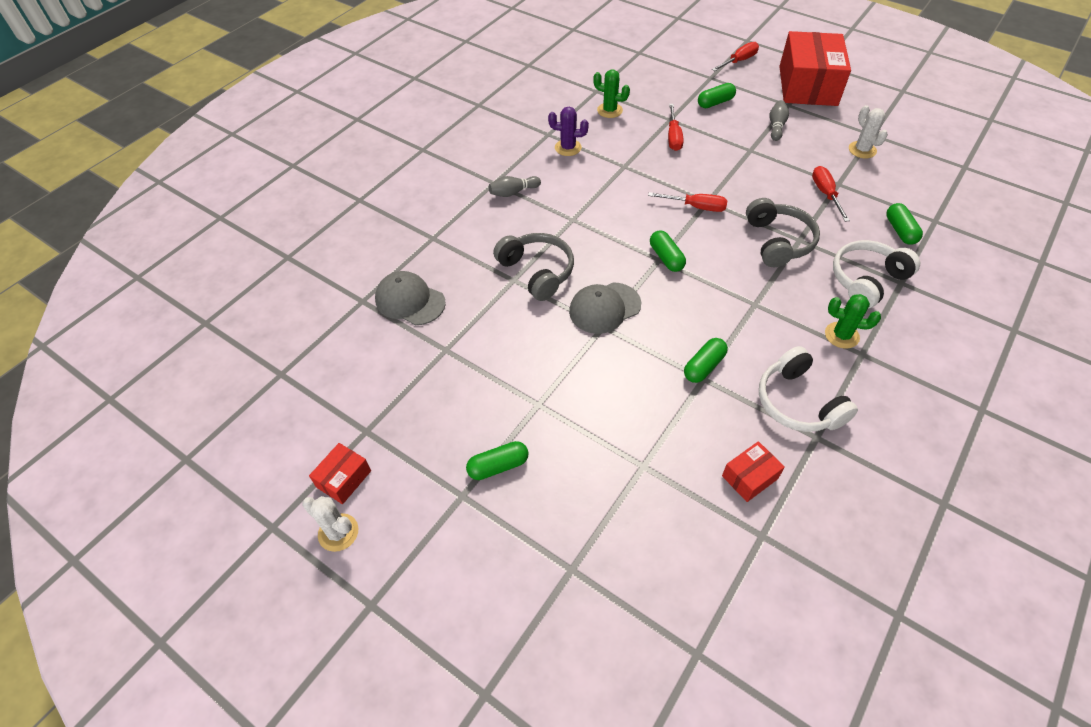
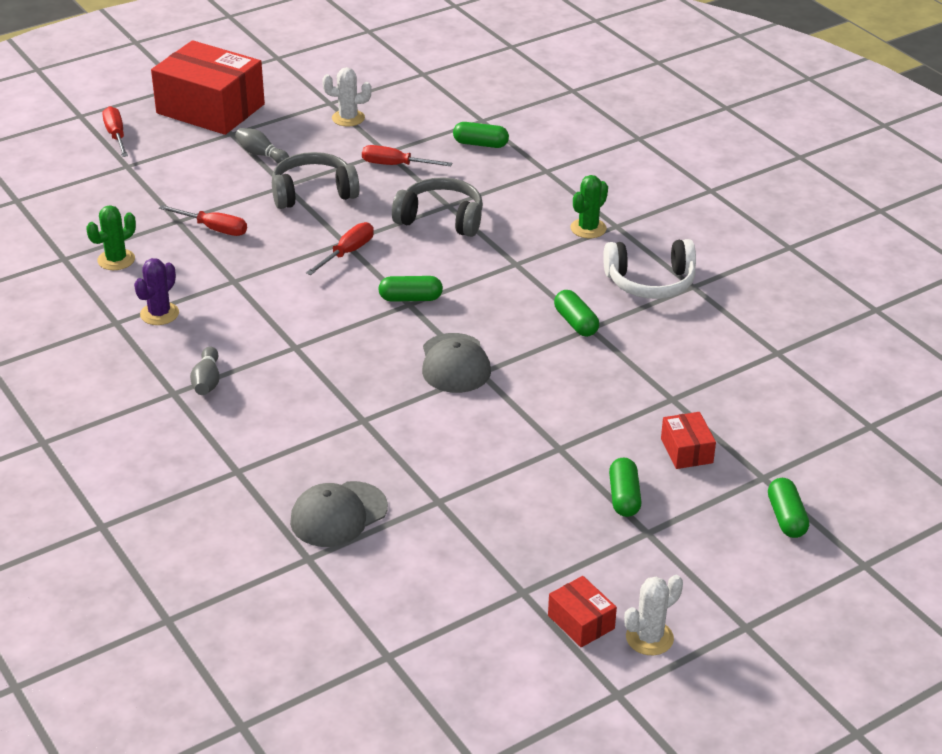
camera: 70 degrees left, 15 degrees down
grey headphones [493,233,574,301] -> grey headphones moved to [272,152,360,209]
green capsule [698,83,736,108] -> green capsule moved to [768,478,809,538]
red box [722,441,785,502] -> red box moved to [661,412,716,469]
white headphones [833,240,920,309] -> none

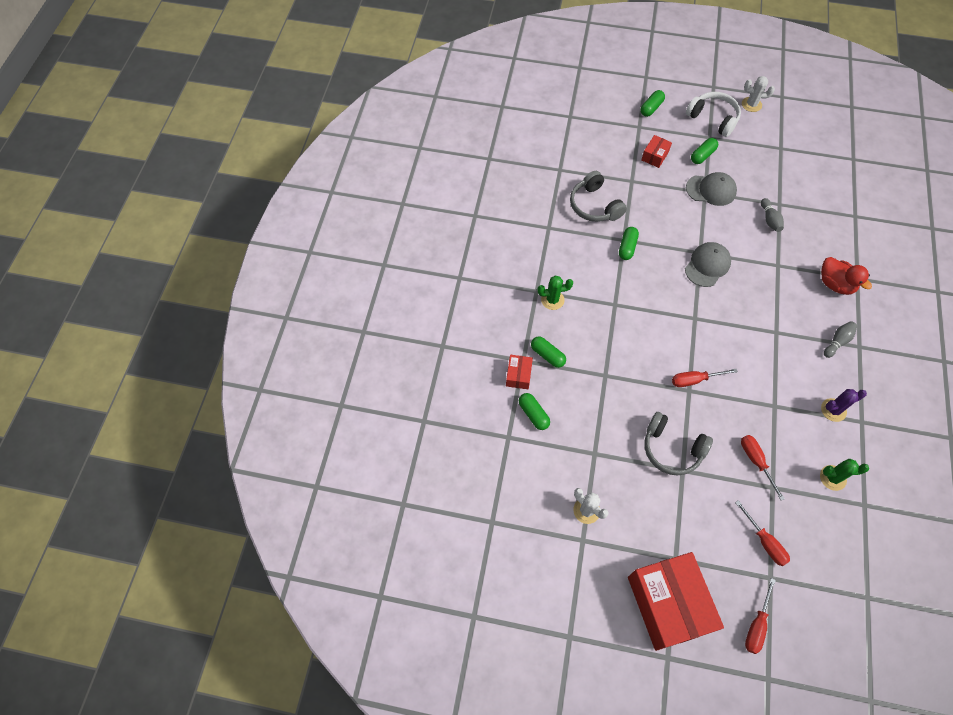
camera: 135 degrees left, 25 degrees up
grey bowling pin [235,128,289,164] -> grey bowling pin moved to [761,198,784,232]
grey cap [290,481,388,547] -> grey cap moved to [686,172,737,206]
red screwdriver [362,145,452,166] -> red screwdriver moved to [735,500,790,566]
green capsule [378,276,443,302] -> green capsule moved to [531,336,566,368]
grey headphones [392,177,483,237] -> grey headphones moved to [570,171,627,222]
red box [548,576,617,647] -> red box moved to [506,355,533,389]
white headphones [603,239,696,299] -> white headphones moved to [686,92,741,137]
none -> red duck [821,257,872,295]

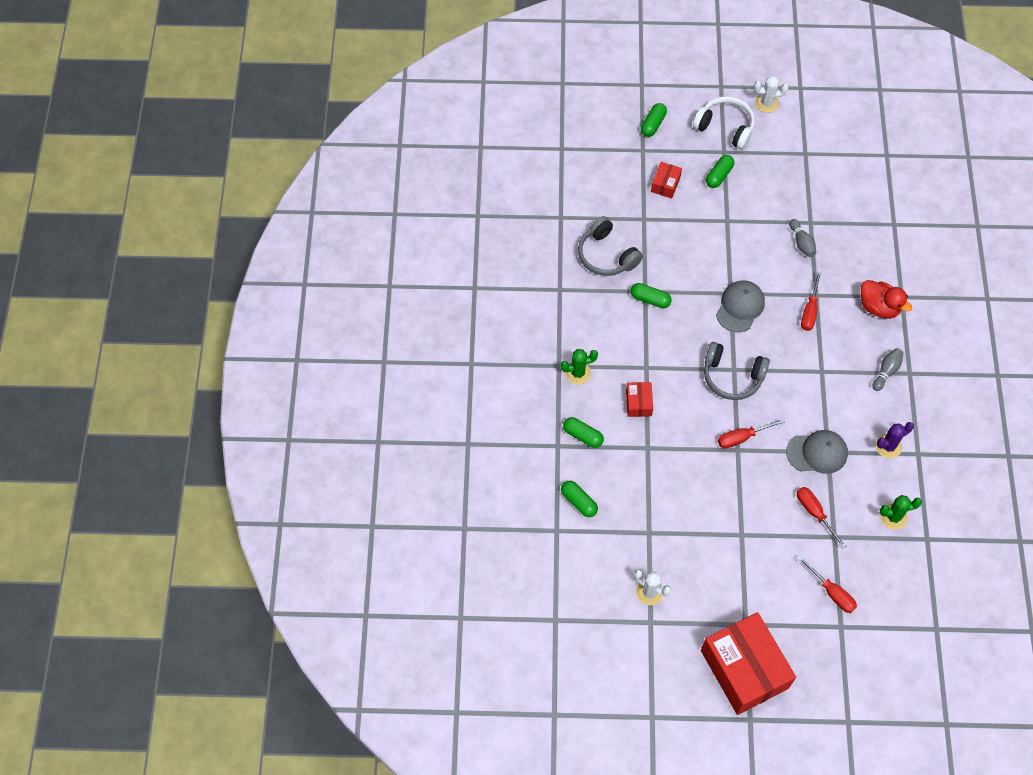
camera: 10 degrees left, 0 degrees up
red box [506,355,533,389] -> red box moved to [626,382,653,417]
green capsule [619,227,639,260] -> green capsule turned 75 degrees counterclockwise [630,283,672,308]
grey headphones [644,412,713,475] -> grey headphones moved to [704,342,770,400]
grey cap [686,172,737,206] -> grey cap moved to [786,430,848,474]
red screwdriver [745,578,776,654] -> red screwdriver moved to [801,271,821,331]

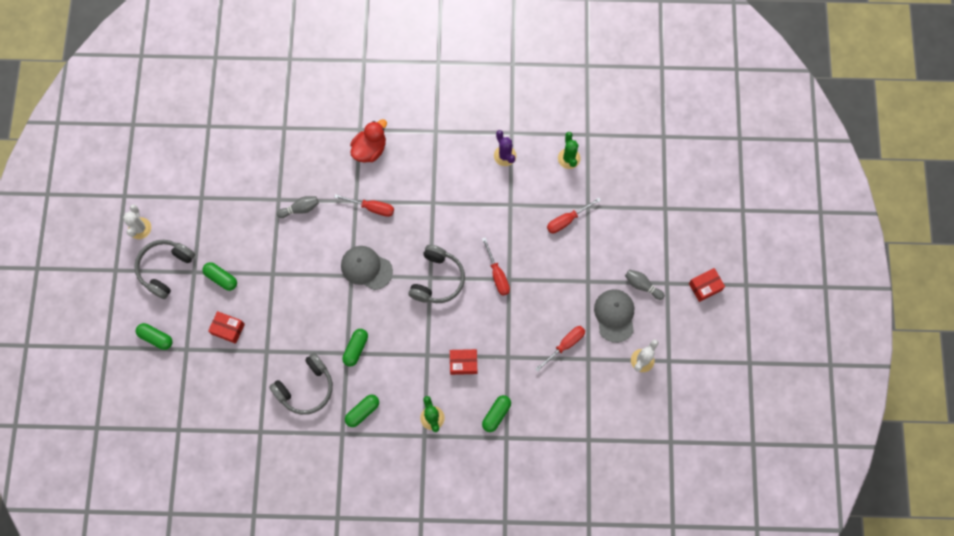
camera: 90 degrees left, 10 degrees up
green capsule [561,481,598,517] -> green capsule moved to [345,395,379,427]
white headphones [693,96,755,150] -> grey headphones [135,240,195,299]
red box [701,612,796,715] -> red box [689,268,725,302], size x0.44
grey cap [786,430,848,474] -> grey cap moved to [594,289,634,343]
red screwdriver [797,555,857,613] -> red screwdriver moved to [535,326,585,372]
grey bowling pin [873,348,903,391] -> grey bowling pin moved to [625,269,665,300]

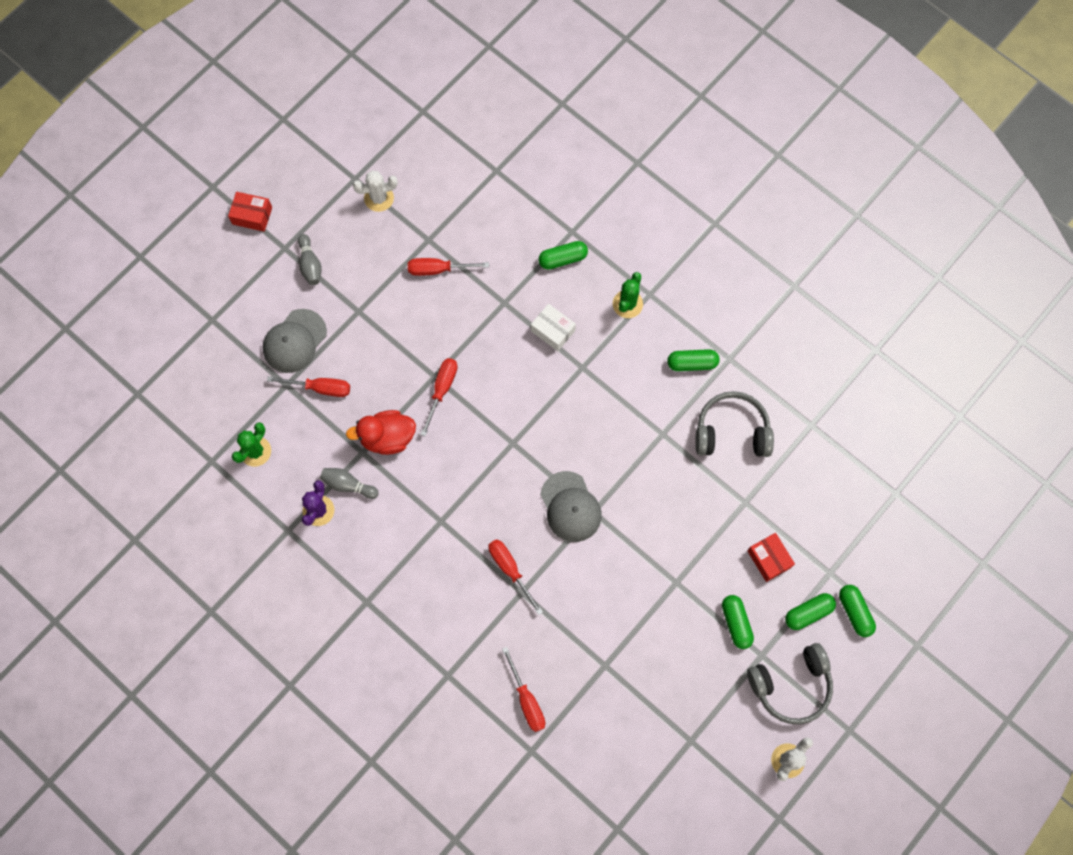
camera: 140 degrees left, 0 degrees up
grey bowling pin [277,196,319,218] -> grey bowling pin moved to [320,468,379,499]
green capsule [342,329,368,366] -> green capsule moved to [785,593,836,630]
red duck [350,119,387,163] -> red duck moved to [346,410,416,455]
grey headphones [408,245,465,303] -> none
red box [450,349,477,375] -> white box [531,304,576,351]
grey cap [594,289,634,343] -> grey cap moved to [263,309,327,373]
none -> red screwdriver [502,647,545,732]

